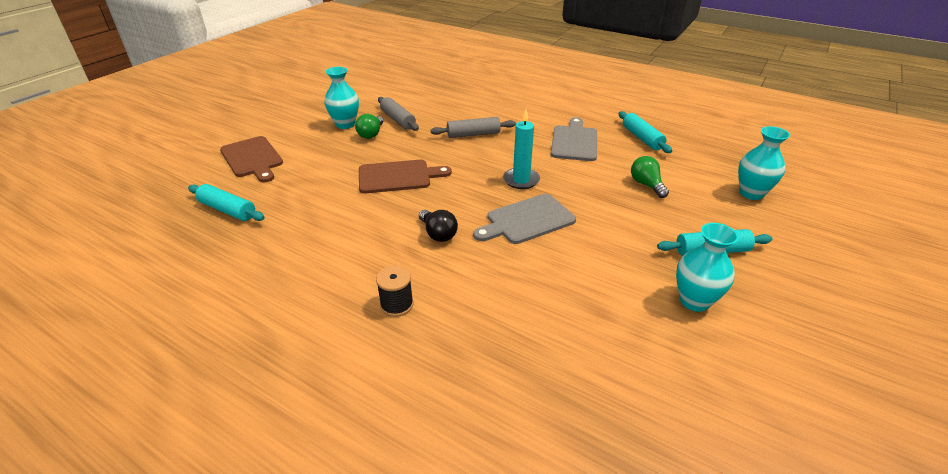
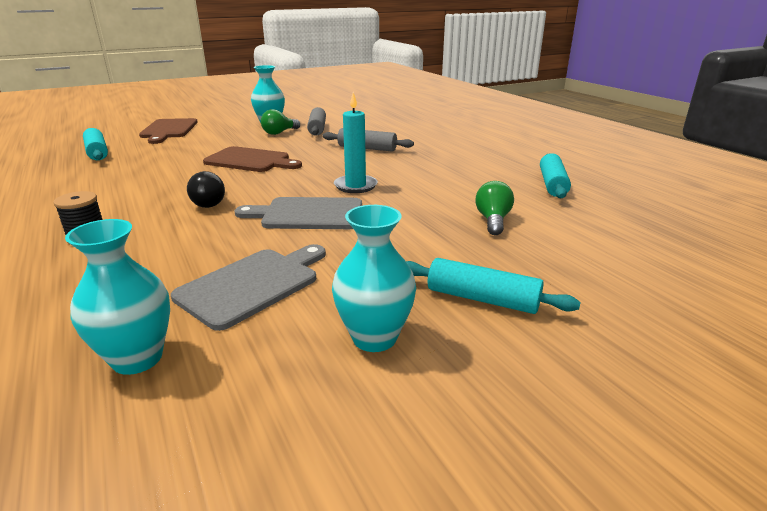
camera: 30 degrees right, 10 degrees down
grey cutting board [550,117,597,161] -> grey cutting board moved to [171,244,326,331]
turquoise vase [738,126,790,200] -> turquoise vase moved to [65,219,170,375]

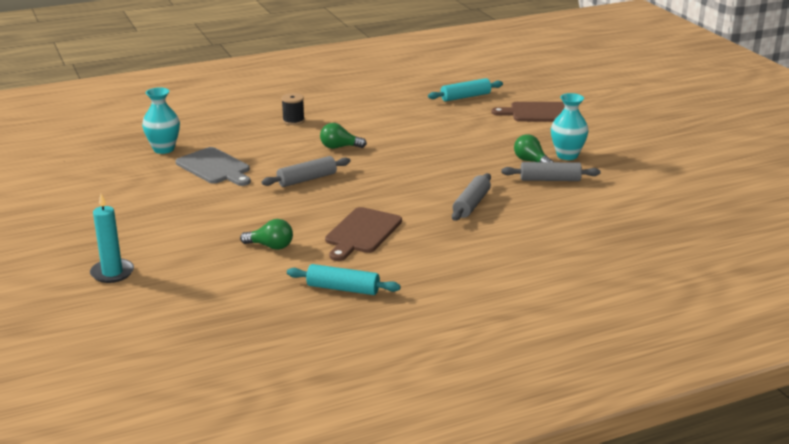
camera: 95 degrees right, 0 degrees up
black light bulb [187,171,225,208] -> green light bulb [320,123,367,149]
brown cutting board [203,146,302,172] -> brown cutting board moved to [325,207,402,261]
grey cutting board [235,197,362,229] -> grey rolling pin [261,156,351,187]
turquoise vase [332,205,416,352] -> none
turquoise candle [334,92,378,193] -> turquoise candle moved to [90,194,134,283]
turquoise rolling pin [406,258,581,314] -> none

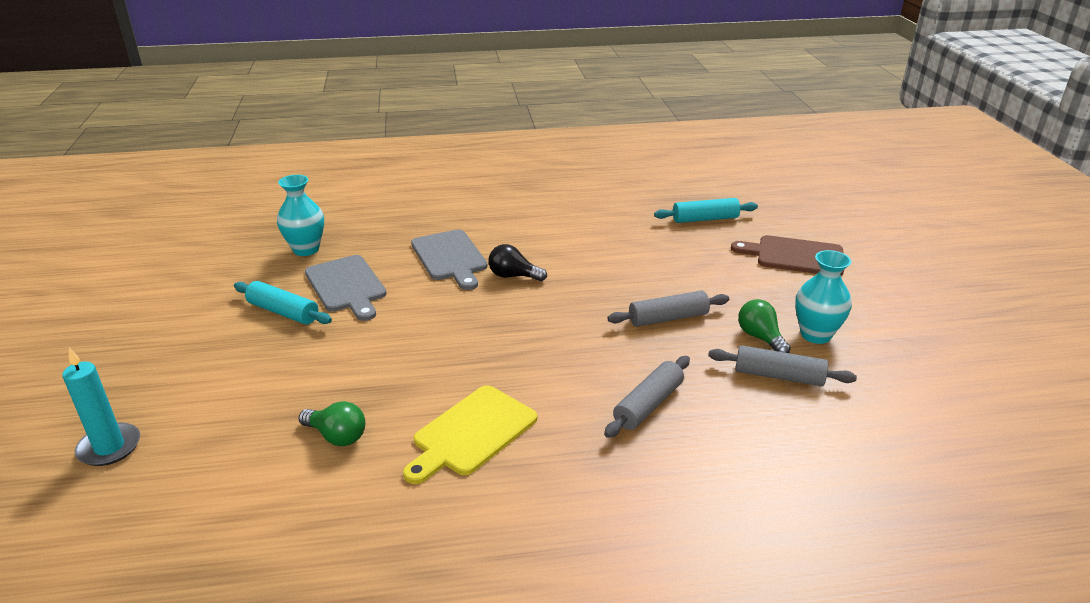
camera: 15 degrees right, 5 degrees up
grey rolling pin [261,156,351,187] -> grey rolling pin moved to [607,291,729,327]
black spool [281,93,305,125] -> none
turquoise rolling pin [287,264,401,295] -> turquoise rolling pin moved to [234,281,332,325]
green light bulb [320,123,367,149] -> black light bulb [489,244,547,281]
brown cutting board [325,207,402,261] -> yellow cutting board [403,385,537,484]
none -> grey cutting board [411,229,488,290]

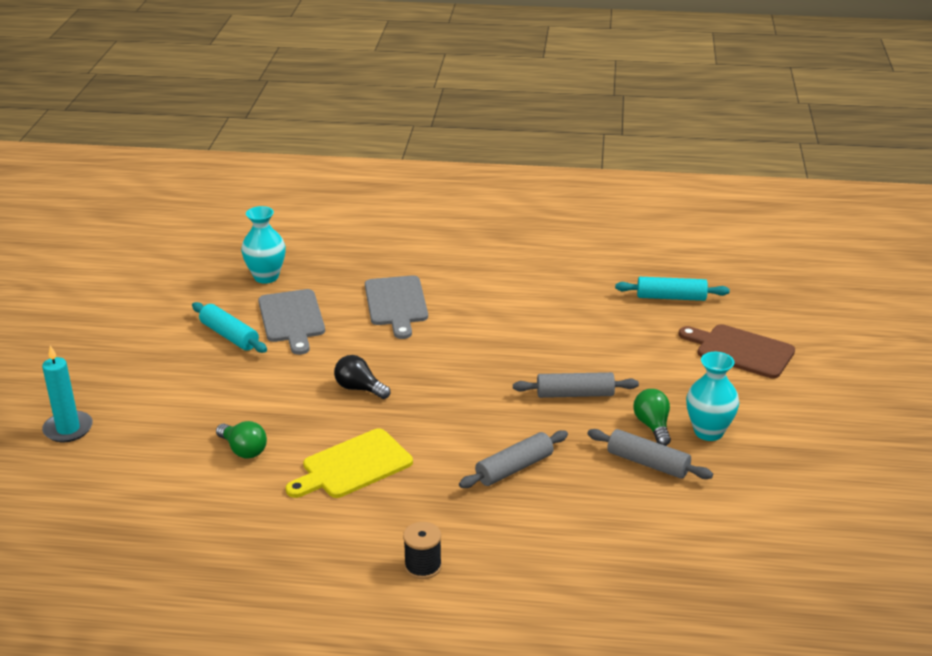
camera: 15 degrees right, 0 degrees up
black light bulb [489,244,547,281] -> black light bulb moved to [334,355,391,399]
none -> black spool [403,522,442,579]

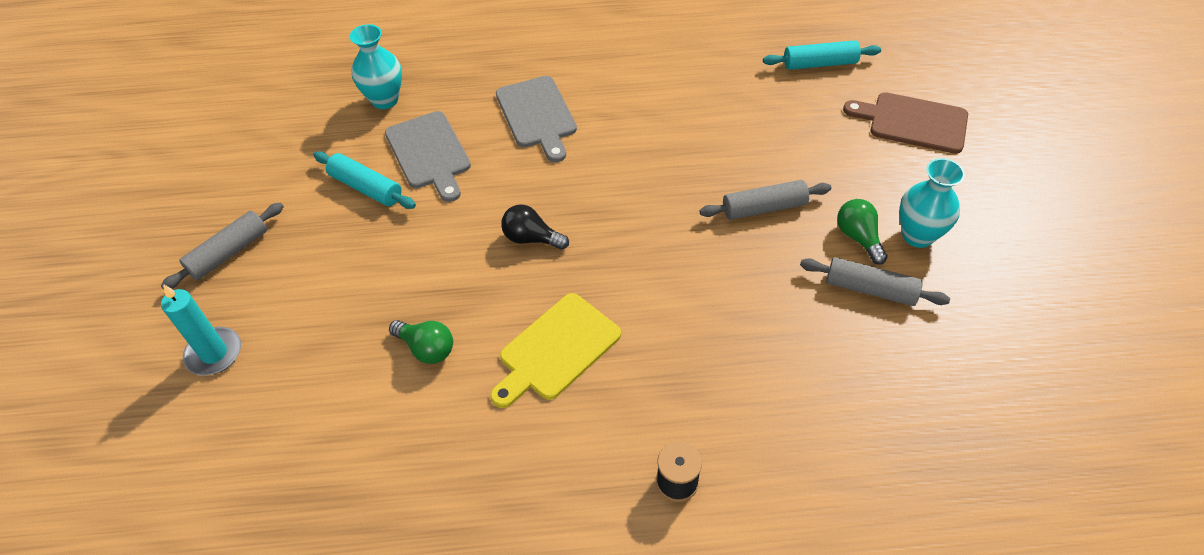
camera: 10 degrees left, 20 degrees up
grey rolling pin [459,430,568,488] -> grey rolling pin moved to [161,203,284,289]

